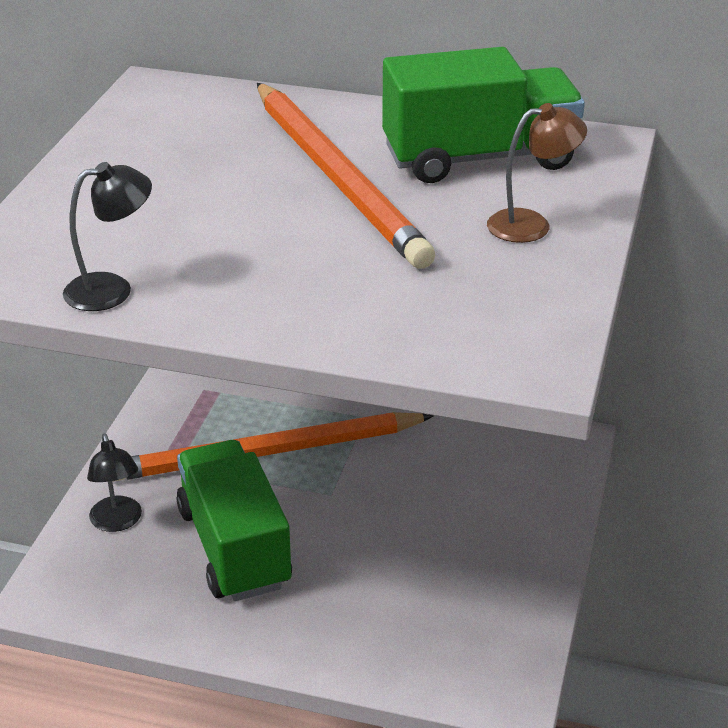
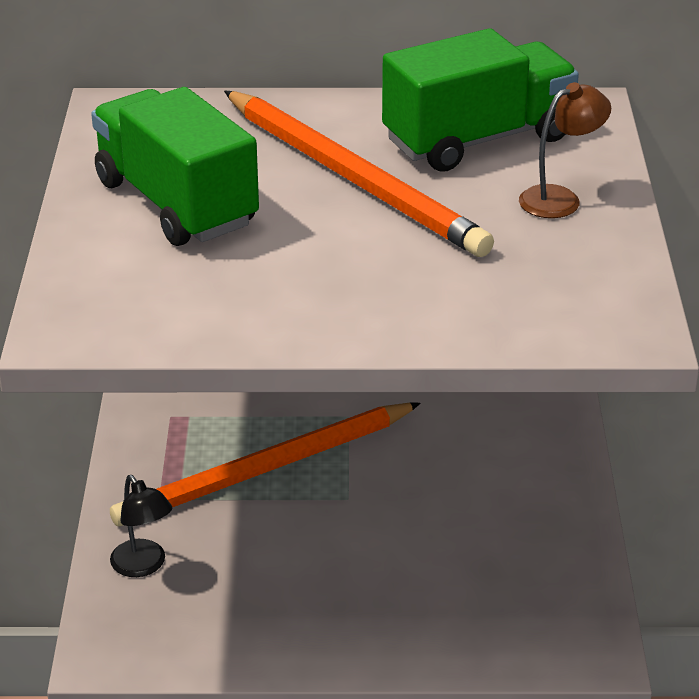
camera: 15 degrees left, 0 degrees up
black lamp [63,162,152,311] -> none
green truck [177,440,292,601] -> green truck moved to [91,87,259,246]

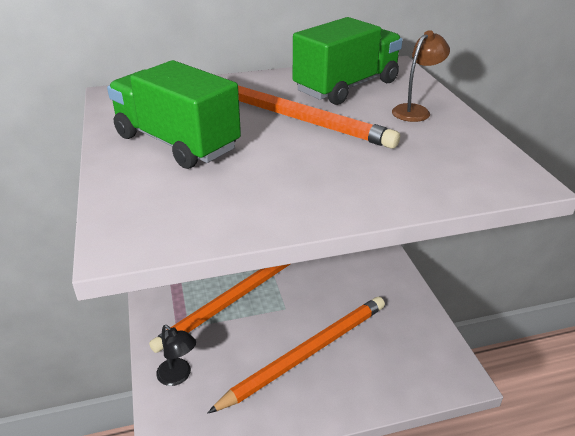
camera: 15 degrees left, 0 degrees up
none -> orange pencil [207,297,385,414]

